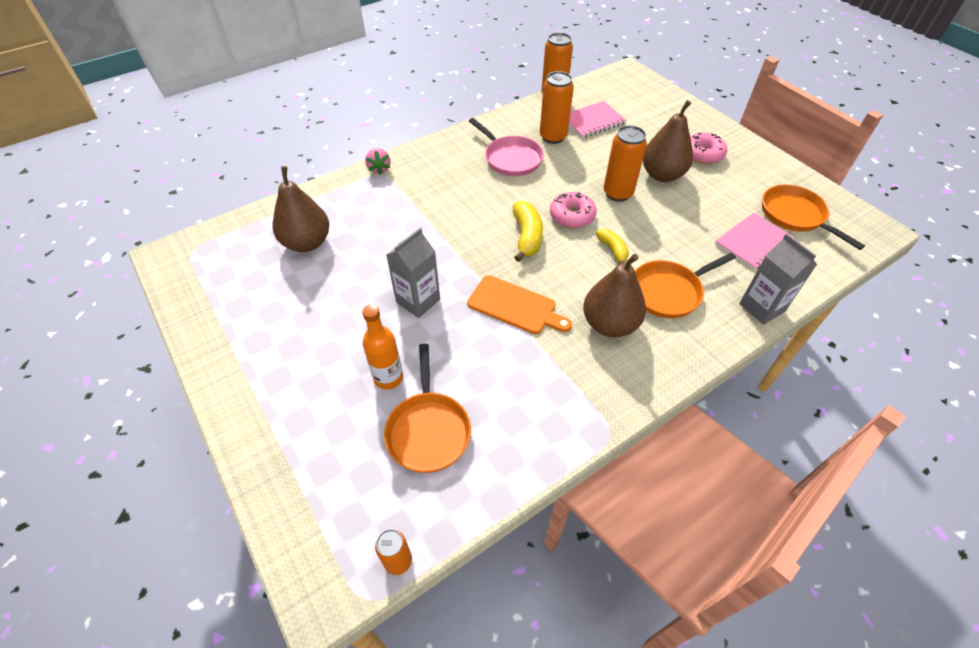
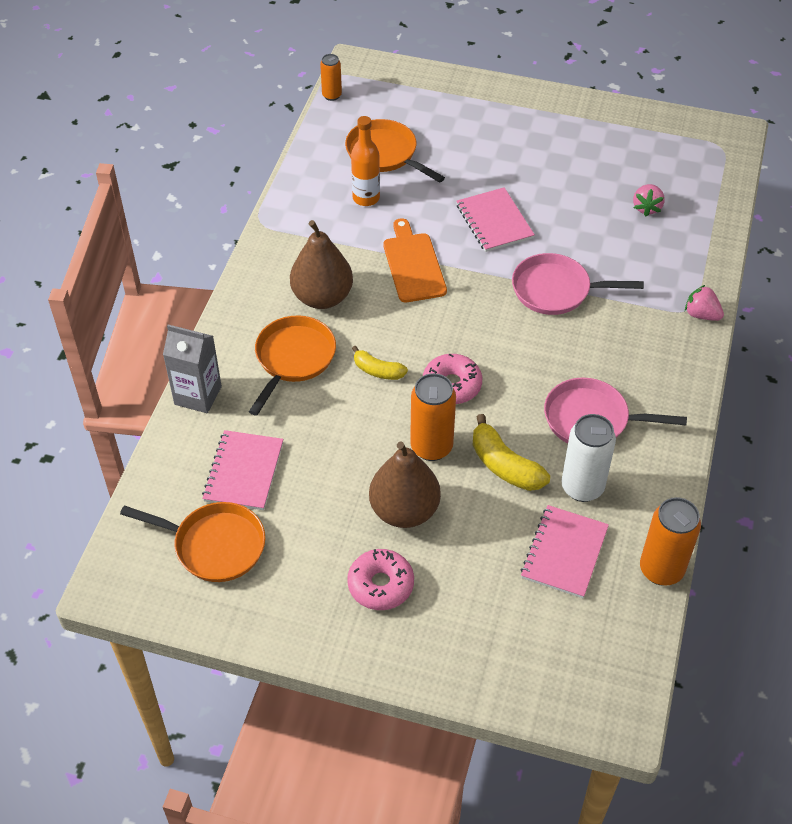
camera: 140 degrees right, 0 degrees up
brown pear [273,166,329,252] -> pink strawberry [633,184,665,216]
orange bottle [362,304,403,390] -> orange bottle moved to [351,116,380,206]
grey carton [386,228,440,318] -> pink notebook [456,187,535,252]
orange cutting board [467,275,572,334] -> orange cutting board turned 90 degrees clockwise [383,218,447,302]
yellow banana [513,201,543,262] -> yellow banana moved to [473,414,550,491]
orange can [540,71,574,144] -> white can [561,414,616,502]
none -> pink pan [512,253,644,315]

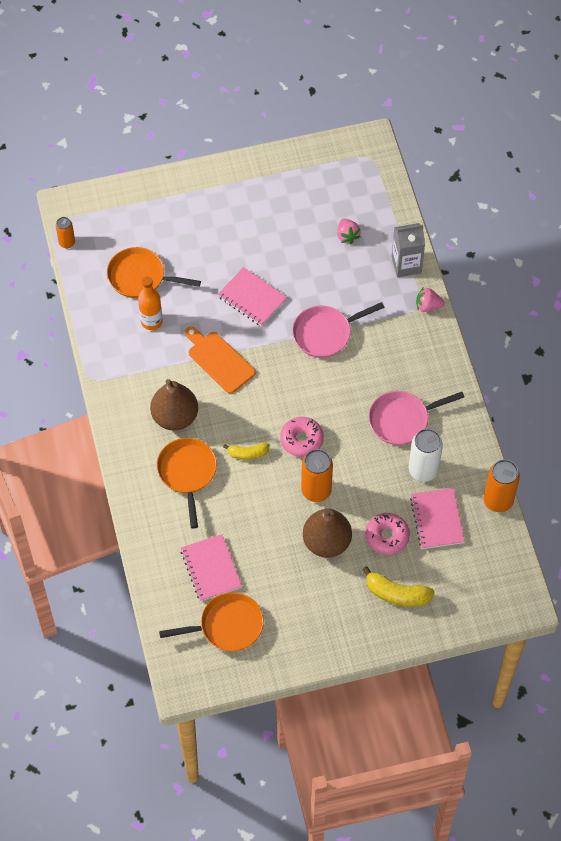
camera: 30 degrees left, 10 degrees up
grey carton [163,325,222,413] -> grey carton moved to [392,223,425,277]
pink donut [347,549,414,610] -> pink donut moved to [365,513,410,555]
yellow banana [473,414,550,491] -> yellow banana moved to [362,566,434,607]

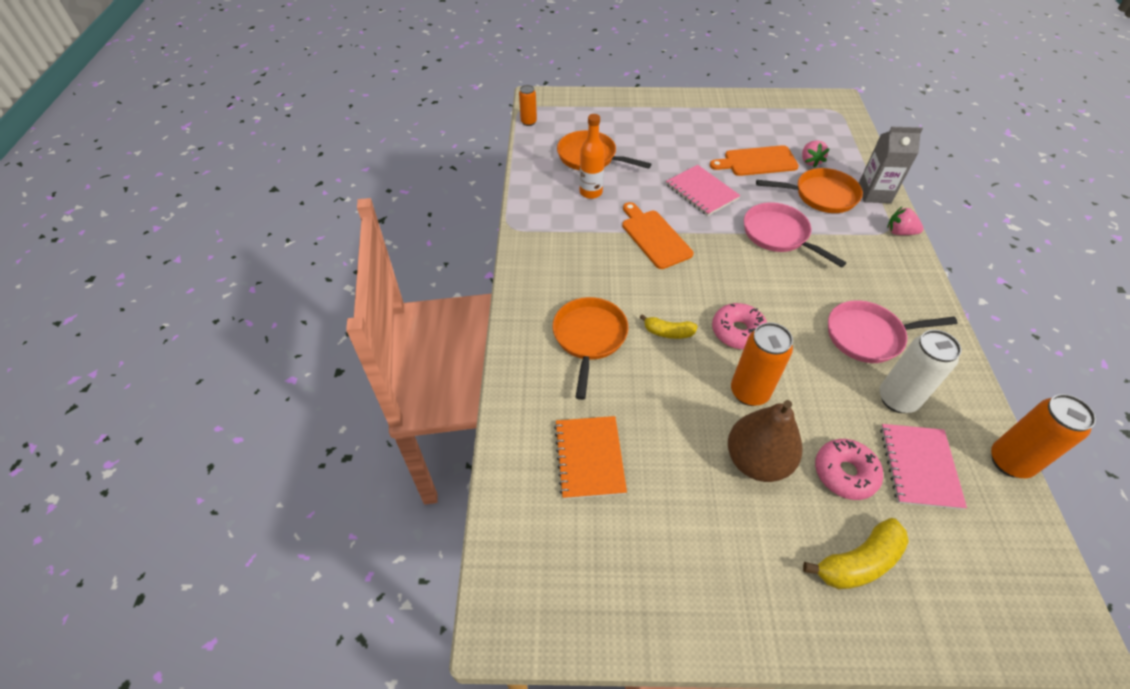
camera: 15 degrees right, 10 degrees down
brown pear [150,379,198,431] -> none
orange pan [159,592,264,651] -> orange pan moved to [756,168,863,213]
pink notebook [181,534,242,601] -> orange notebook [554,416,627,499]
pink pan [292,302,385,358] -> pink pan turned 60 degrees clockwise [744,202,846,268]
yellow banana [362,566,434,607] -> yellow banana turned 60 degrees counterclockwise [803,518,909,589]
none -> orange cutting board [710,145,799,176]

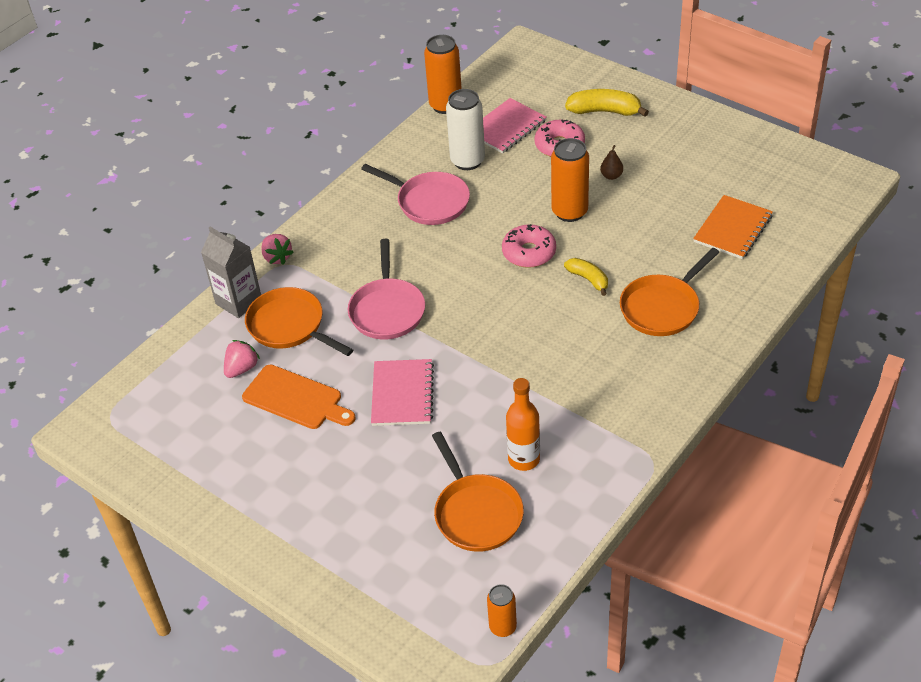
camera: 140 degrees left, 5 degrees down
orange cutting board [622,202,694,269] -> none
brown pear [728,400,802,482] -> brown pear [600,145,623,180], size x0.40

